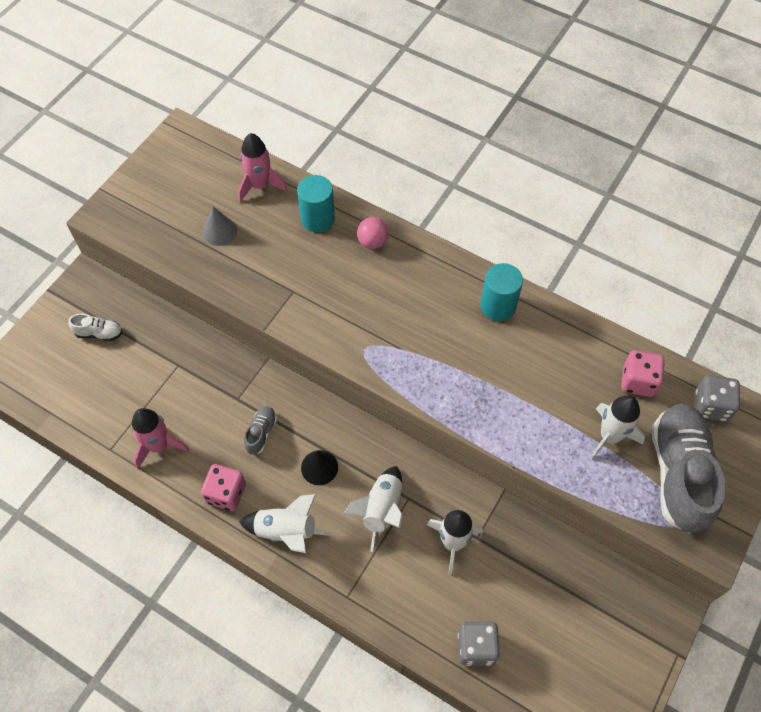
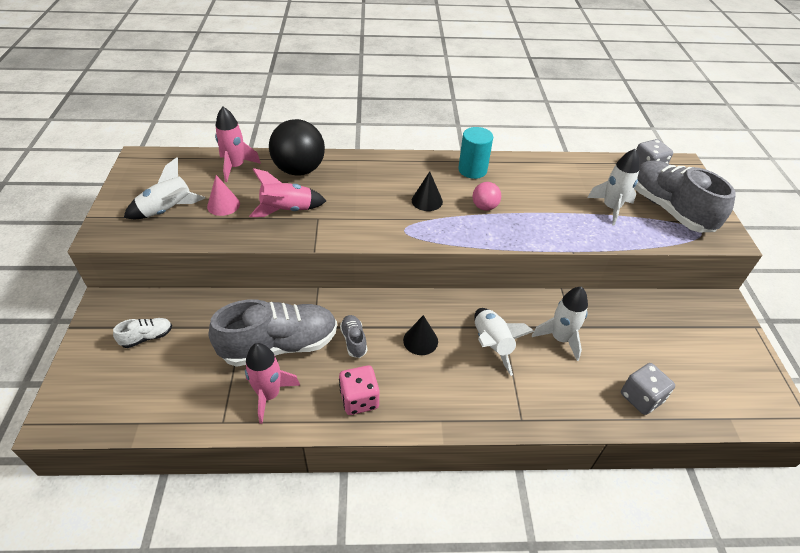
camera: 35 degrees left, 15 degrees down
grey cone [202,207,237,246] -> pink cone [207,175,240,216]
white rocket [239,494,331,553] -> white rocket moved to [124,157,205,219]
turquoise cylinder [297,175,335,232] -> black ball [269,119,325,176]
pink ball [357,217,389,249] -> pink ball moved to [472,182,501,211]
pink dice [621,350,665,397] -> none
none -> grey shoe [209,299,337,367]
none -> pink rocket [249,168,326,217]
none -> black cone [412,171,443,211]

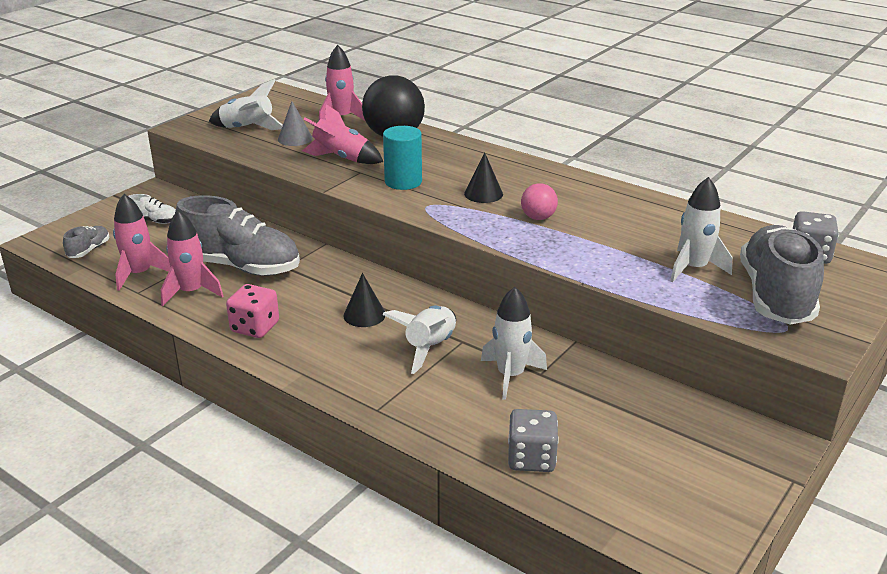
camera: 40 degrees right, 15 degrees down
pink cone [207,175,240,216] -> grey cone [278,101,313,146]
grey shoe [340,315,367,358] -> grey shoe moved to [63,226,110,258]
turquoise cylinder [458,127,493,179] -> turquoise cylinder moved to [383,126,422,190]
none -> pink rocket [113,194,171,291]

